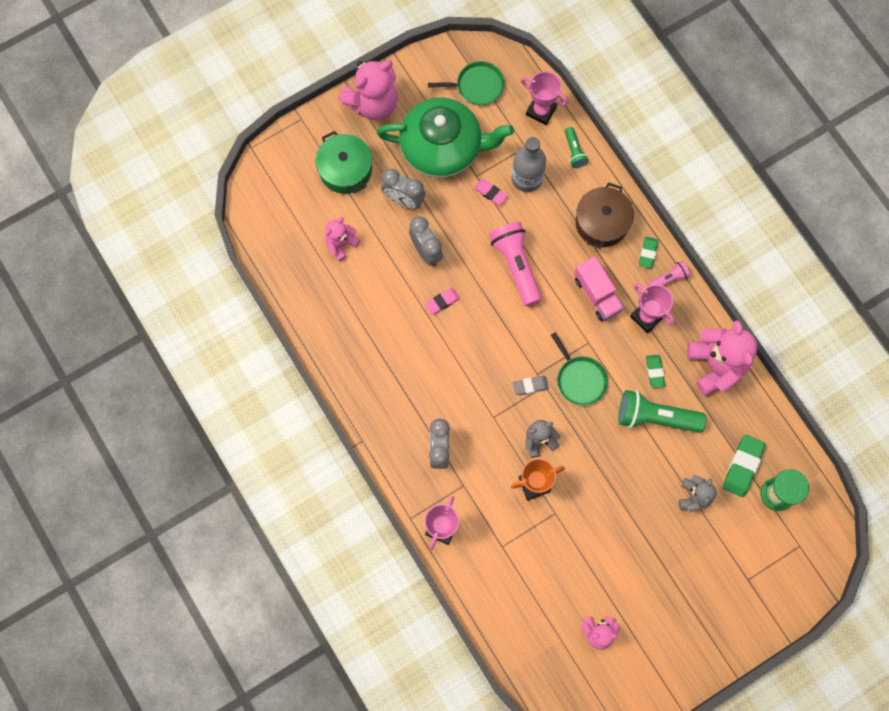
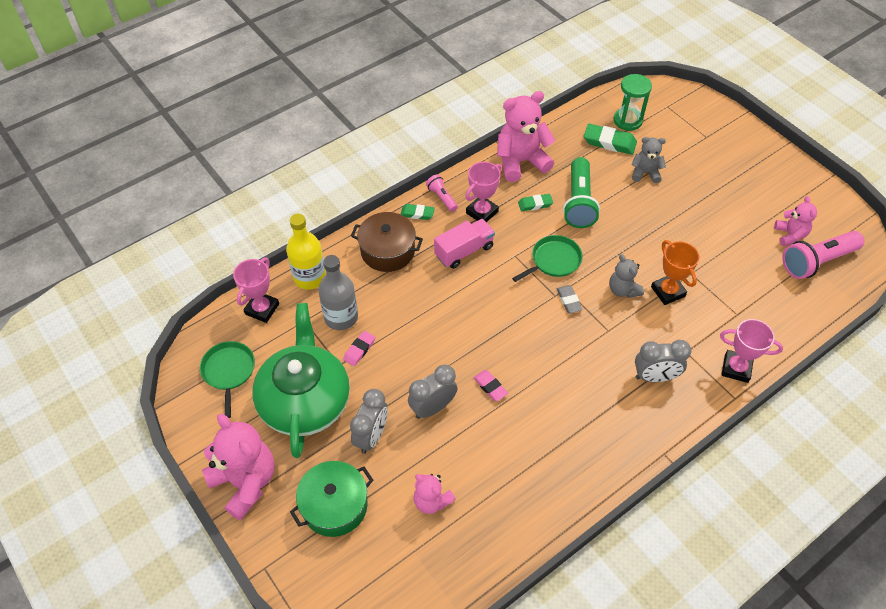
camera: 95 degrees left, 20 degrees down
pink flashlight [489,222,542,306] -> pink flashlight moved to [783,231,864,279]
green flashlight [565,127,588,168] -> yellow bottle [286,214,326,290]

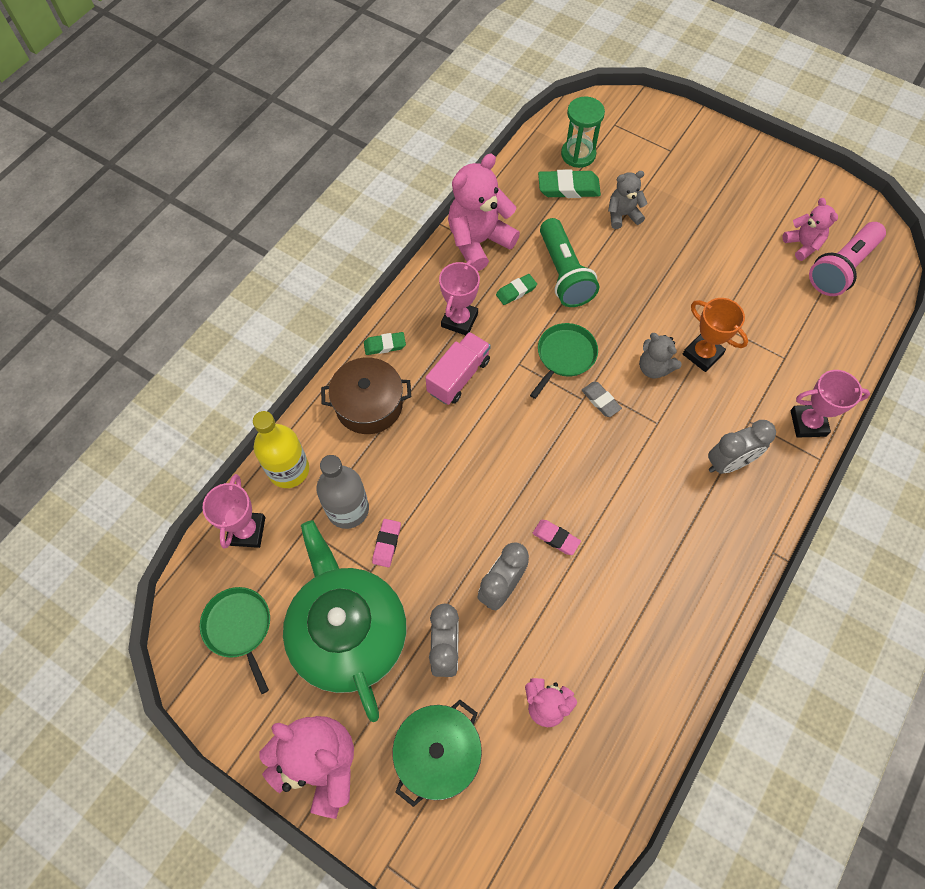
camera: 20 degrees left, 10 degrees up
pink flashlight [426,174,458,212] -> none

